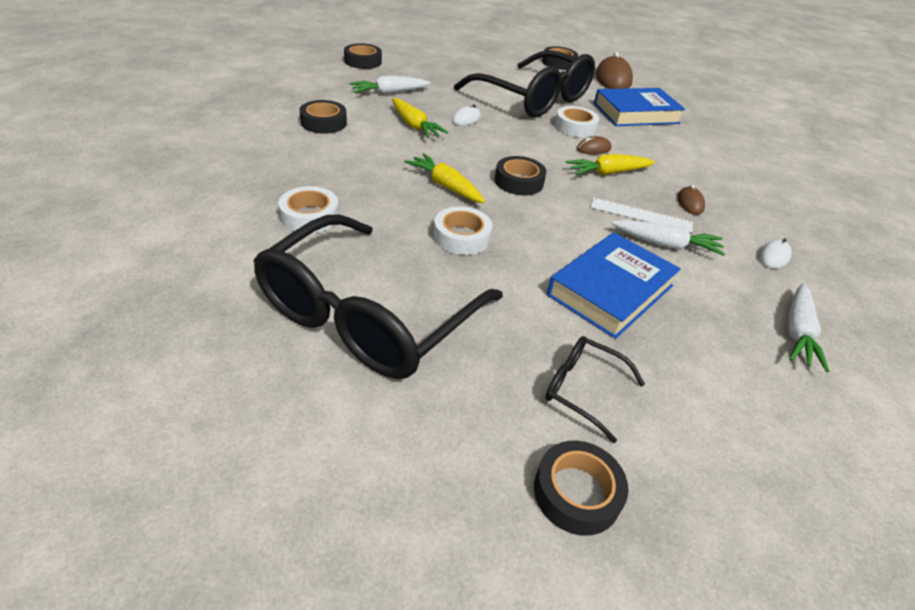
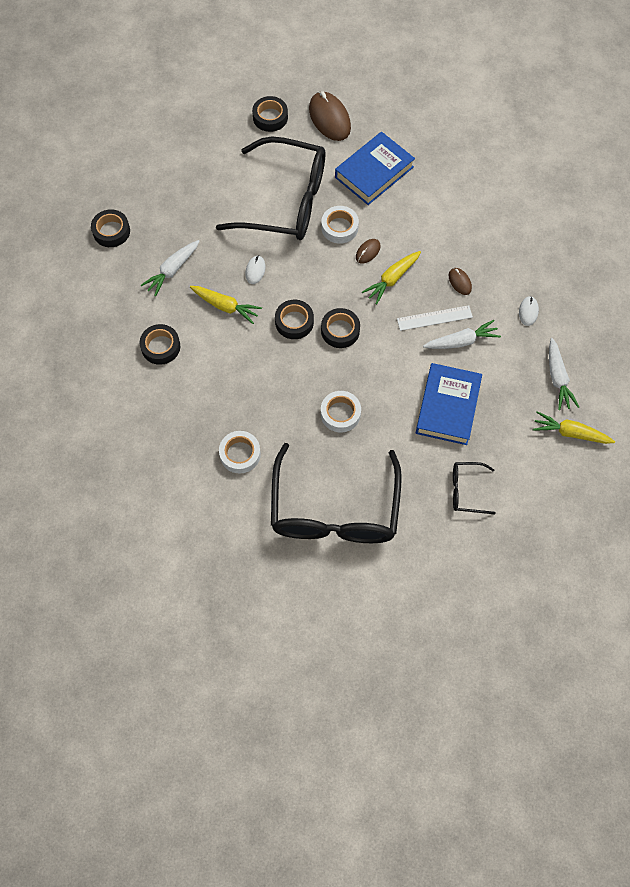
camera: 25 degrees left, 25 degrees up
yellow carrot [404,153,485,203] -> yellow carrot moved to [533,411,615,444]
black tape [534,441,628,536] -> black tape moved to [275,300,314,339]

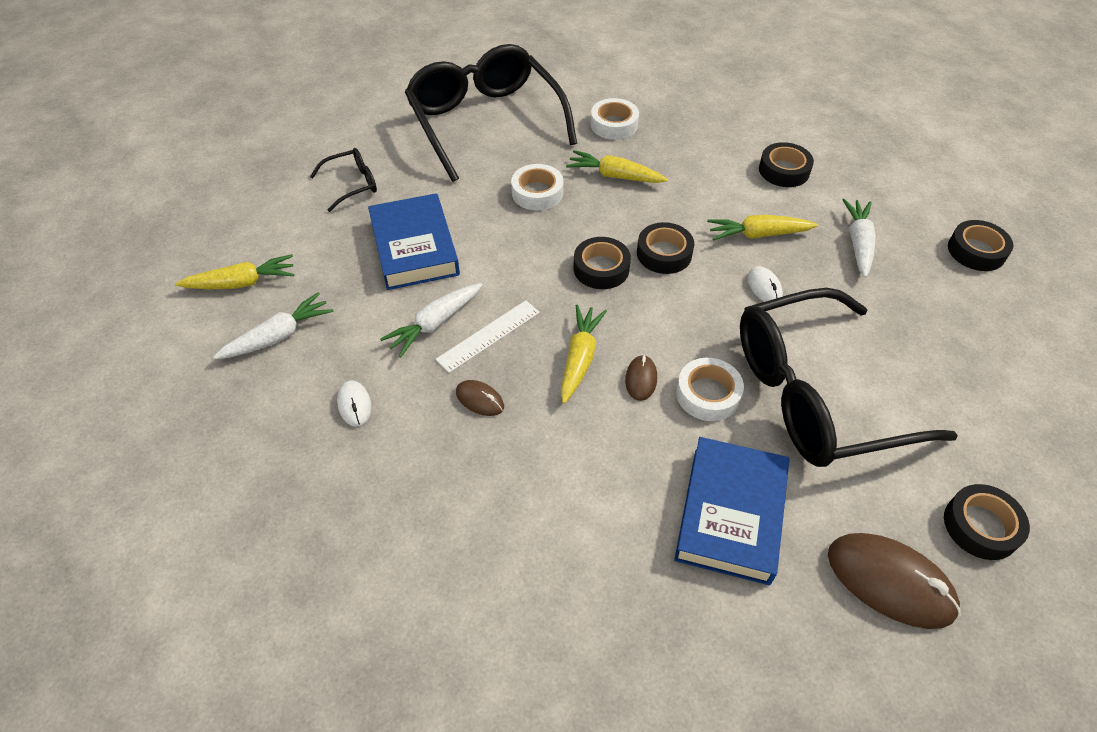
camera: 150 degrees right, 15 degrees down
white carrot [549,338,579,410] -> white carrot turned 90 degrees clockwise [214,292,333,359]
none -> yellow carrot [566,150,668,183]

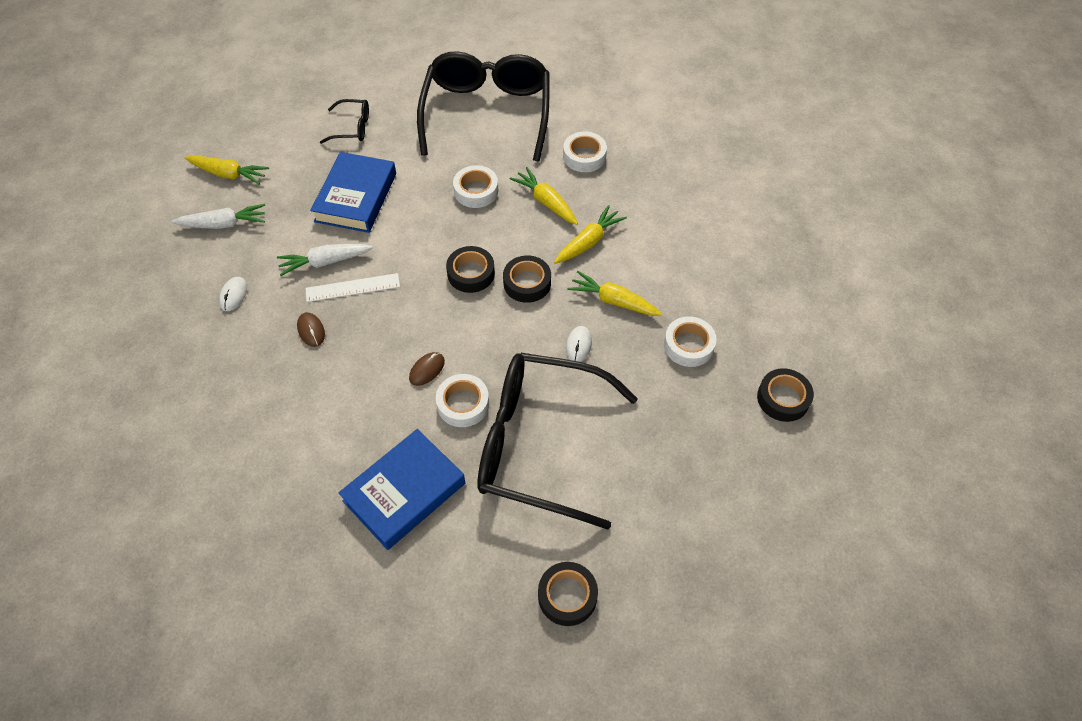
camera: 30 degrees right, 5 degrees up
yellow carrot [561,305,607,404] -> yellow carrot moved to [554,205,627,264]
black tape [759,142,814,187] -> none
brown mouse [828,533,961,629] -> none
white carrot [843,199,876,278] -> white tape [664,316,717,367]

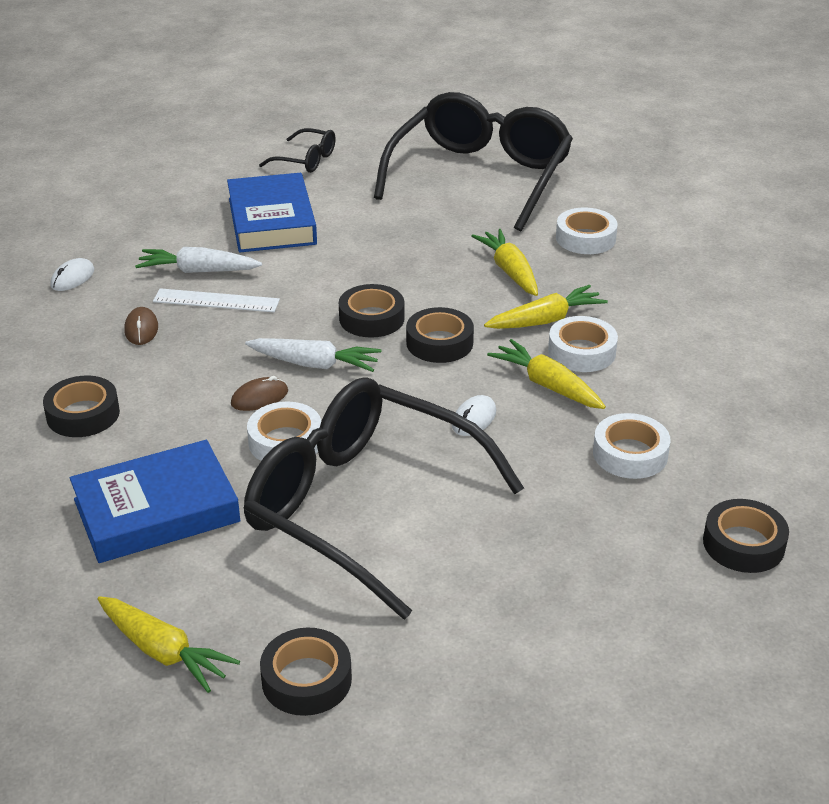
camera: 20 degrees right, 20 degrees down
white carrot [171,204,265,229] -> white carrot moved to [245,338,382,372]
yellow carrot [185,155,269,185] -> yellow carrot moved to [97,596,240,693]
blue book [310,152,396,233] -> blue book turned 45 degrees counterclockwise [227,173,317,253]
white tape [453,165,498,208] -> white tape moved to [548,316,618,372]
none -> black tape [43,375,120,437]

